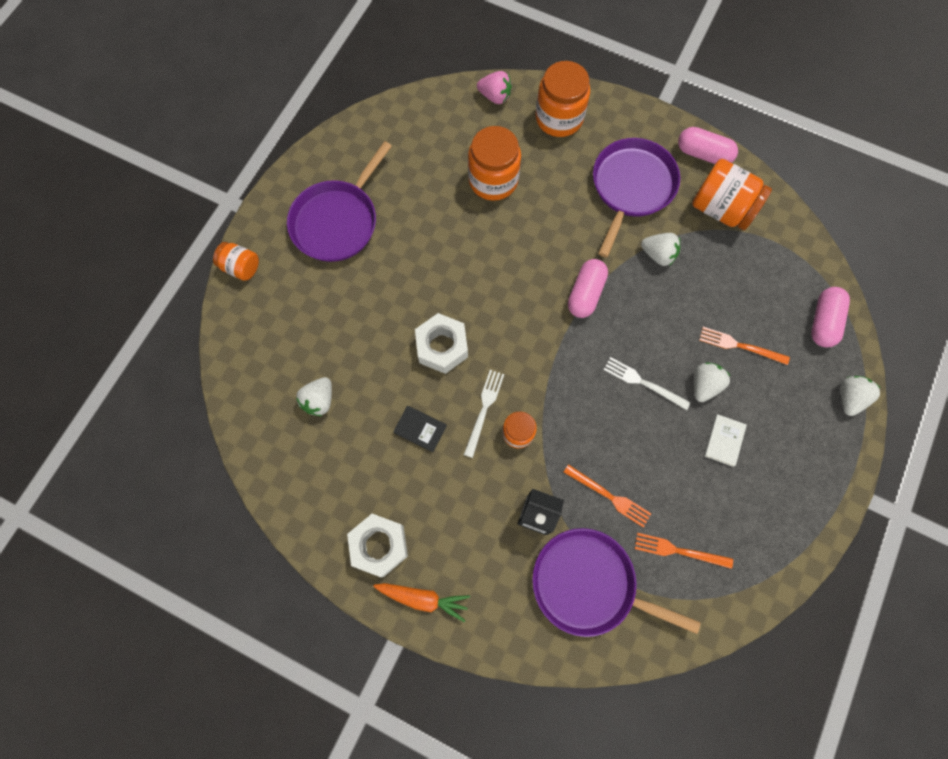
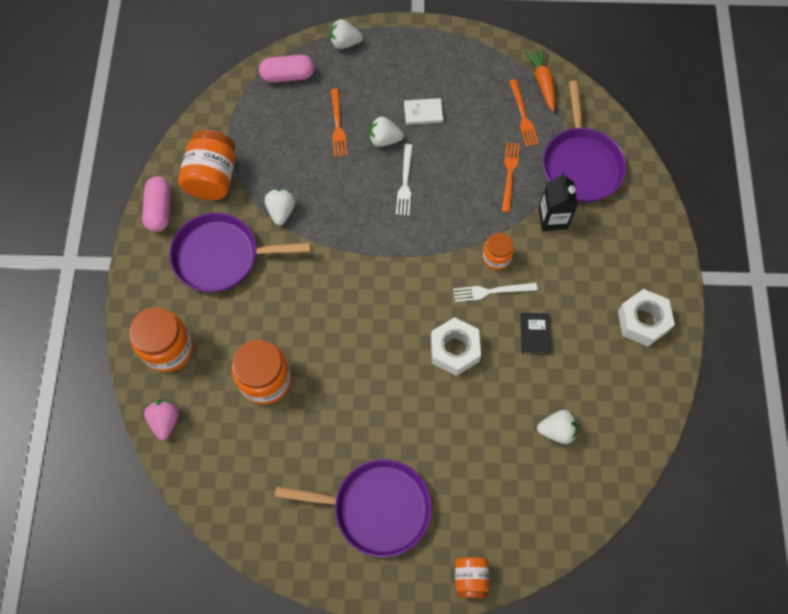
camera: 115 degrees left, 5 degrees down
orange carrot [373,583,470,622] -> orange carrot moved to [524,48,555,111]
pink capsule [568,259,608,318] -> none

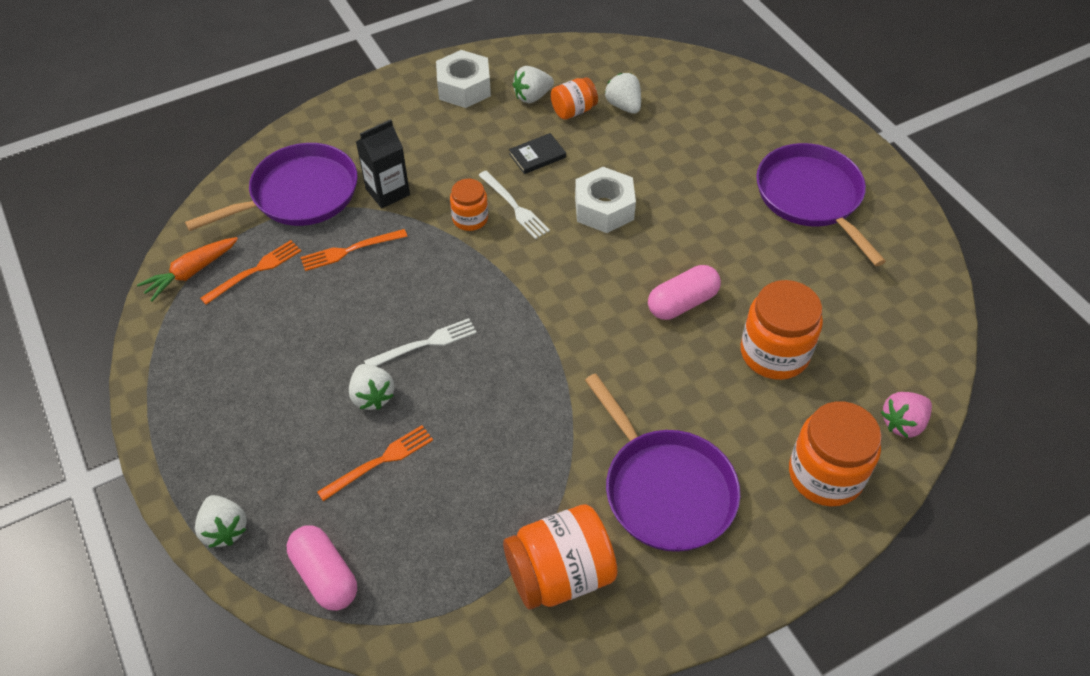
camera: 120 degrees left, 15 degrees down
pink capsule [142,176,171,232] -> pink capsule moved to [648,265,721,320]
white strawberry [265,189,296,225] -> white strawberry moved to [512,66,554,103]
white book [404,98,443,125] -> none
orange jar [455,557,489,599] -> orange jar moved to [551,77,598,120]

